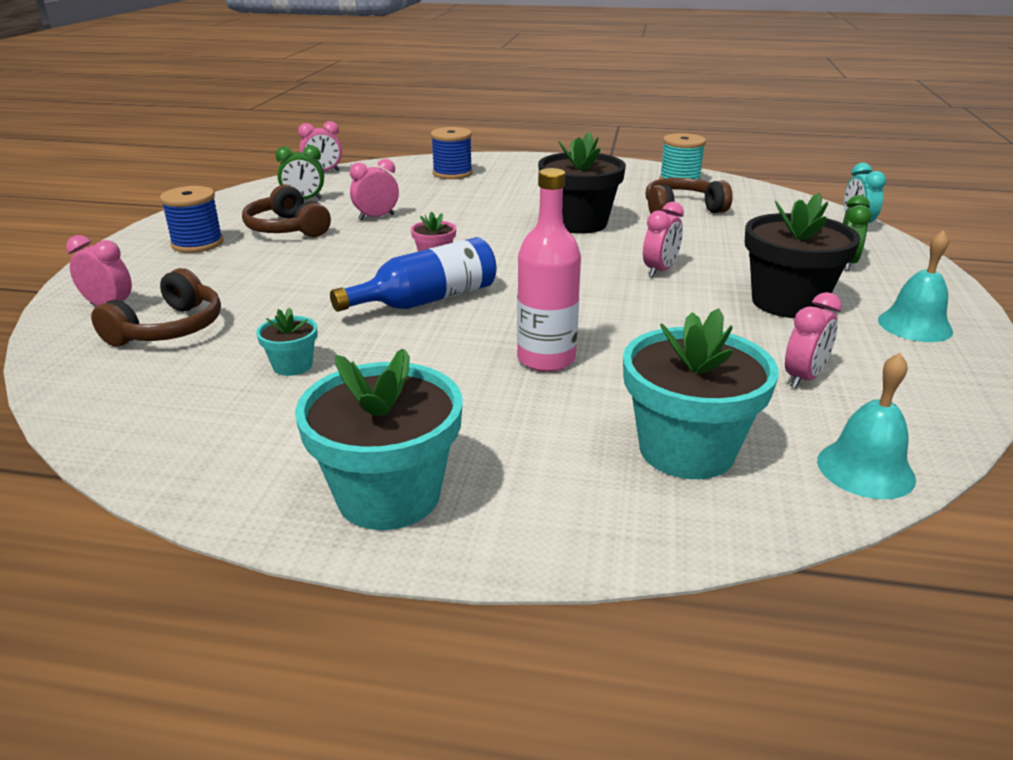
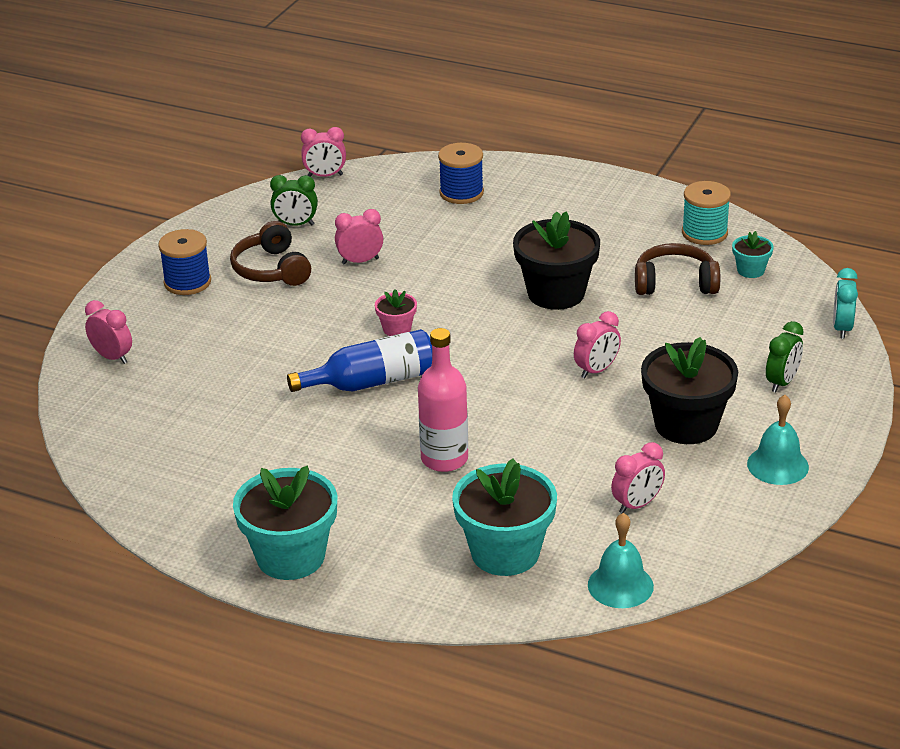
camera: 15 degrees right, 5 degrees up
brown headphones [91,268,221,347] -> none
turquoise flower pot [256,307,317,376] -> turquoise flower pot moved to [732,231,774,278]

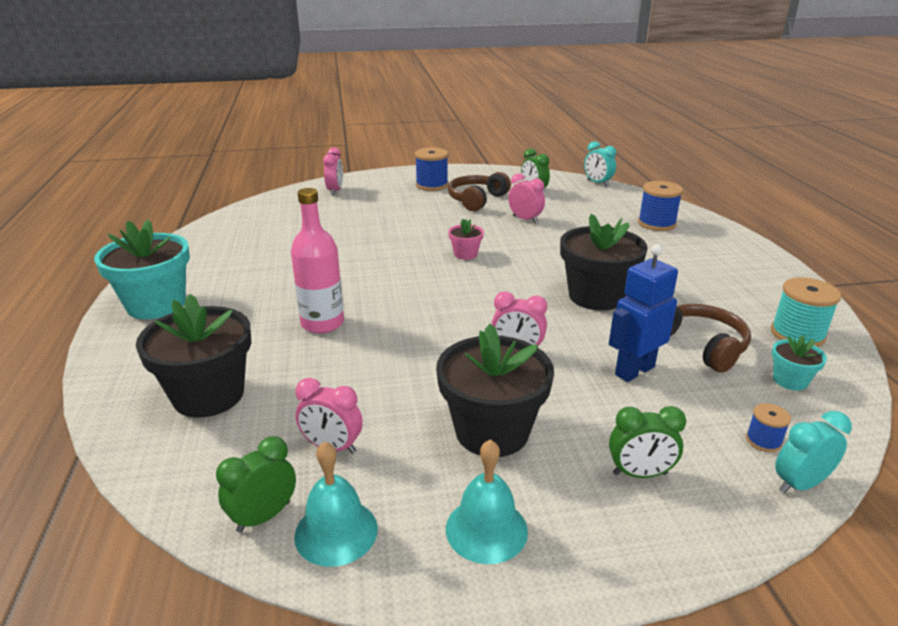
camera: 55 degrees right, 5 degrees down
blue bottle [287,329,432,392] -> none
pink clock [301,127,346,177] -> turquoise clock [584,141,616,186]
turquoise flower pot [452,458,557,576] -> black flower pot [136,294,251,418]
turquoise bell [588,513,654,608] -> turquoise bell moved to [294,442,378,567]
none -> green clock [216,436,296,533]
none -> blue robot [609,244,678,382]
none -> blue spool [746,403,791,452]

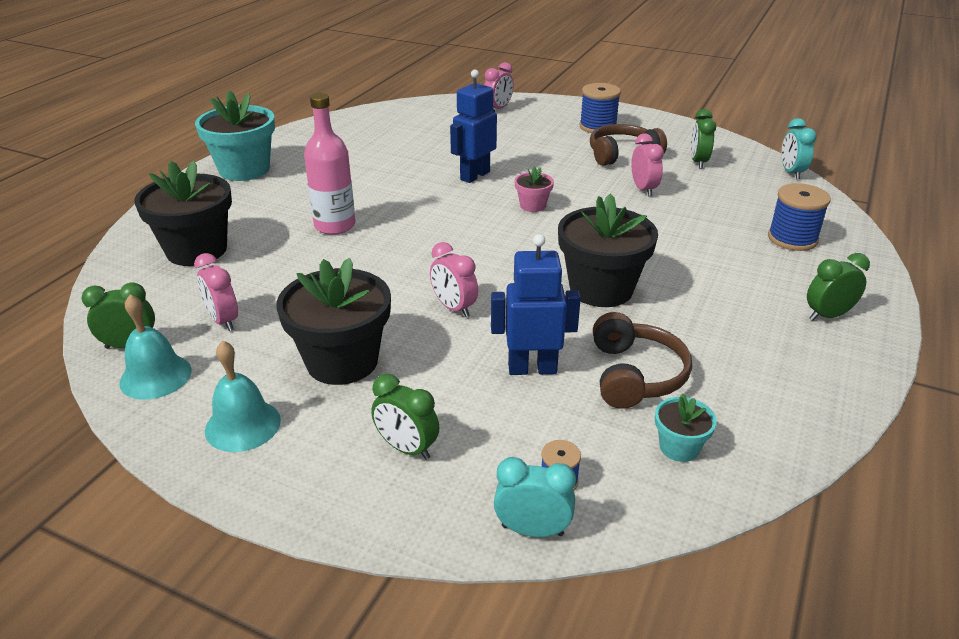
camera: 35 degrees right, 5 degrees up
turquoise spool [771,277,841,347] -> none
none -> blue robot [450,70,497,183]
none -> green clock [807,253,870,321]

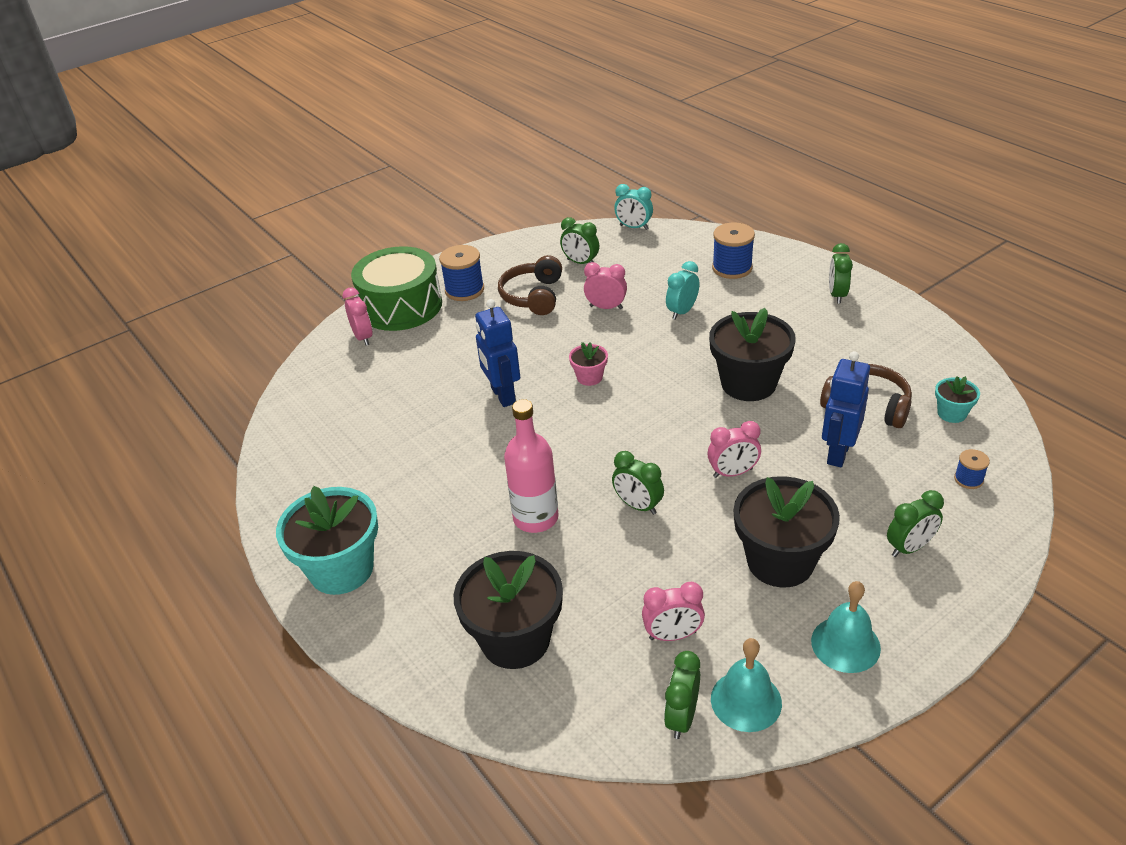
camera: 60 degrees left, 5 degrees up
turquoise clock [494,457,576,537] -> turquoise clock moved to [666,261,700,320]
none -> green drum [351,246,442,331]
none -> green clock [612,451,664,515]

